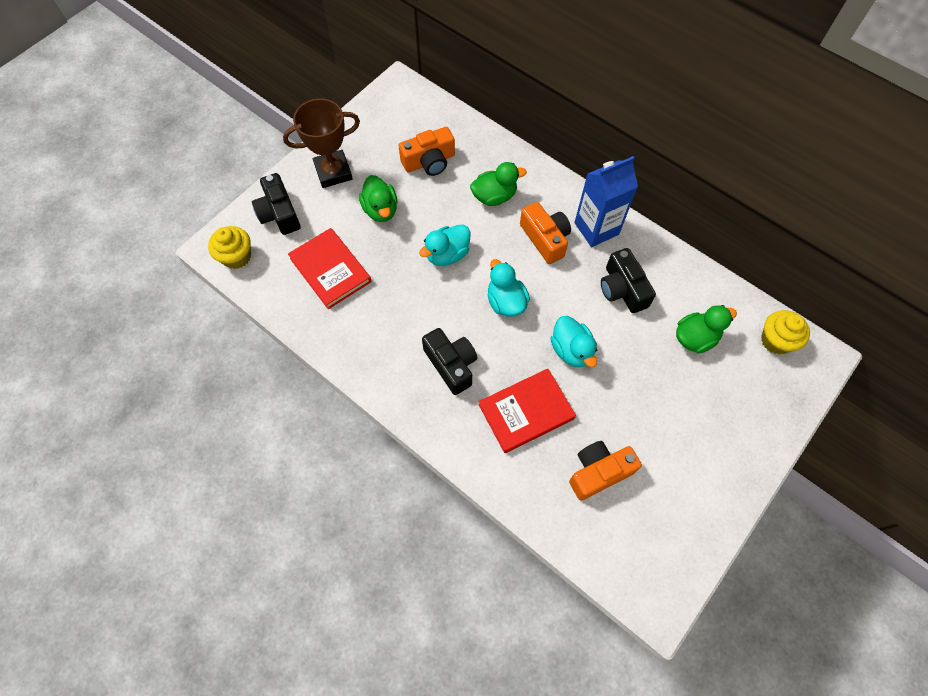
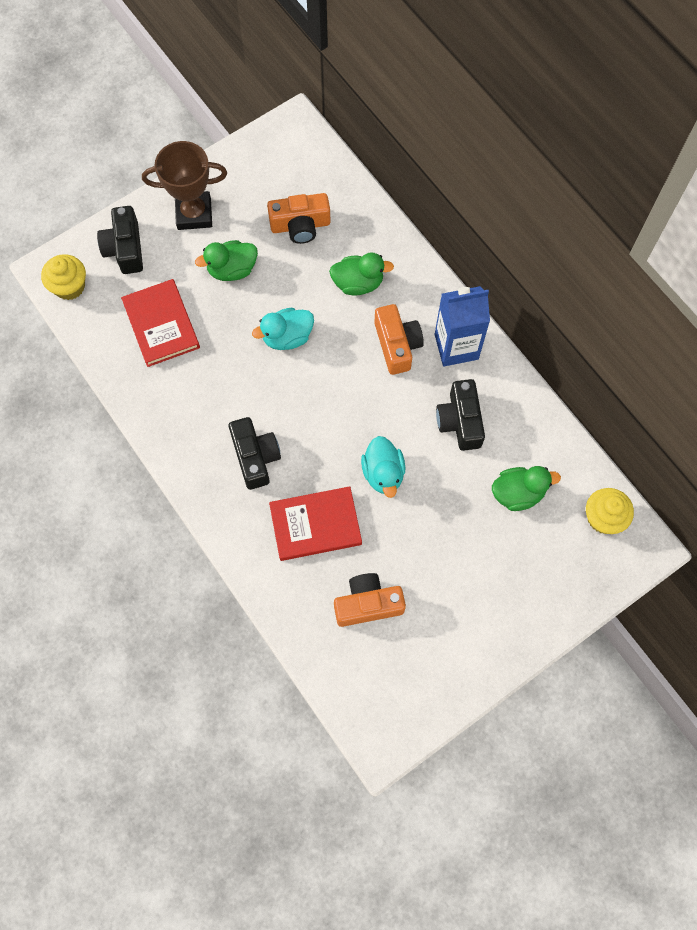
camera: 15 degrees right, 5 degrees up
green duck [359,175,397,222] -> green duck turned 75 degrees clockwise [195,240,258,281]
turquoise duck [488,259,530,317] -> none

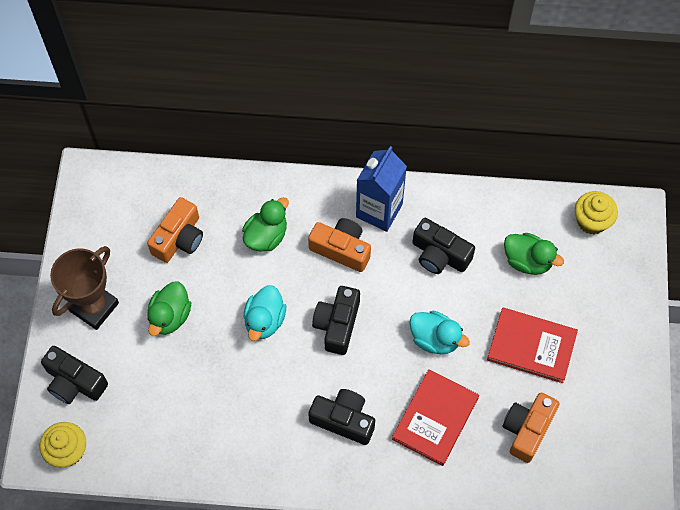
camera: 50 degrees left, 5 degrees down
red book [121,279,200,367] -> red book moved to [487,307,578,383]
green duck [492,466,561,511] -> green duck turned 90 degrees clockwise [504,233,564,275]
none -> black camera [312,286,360,355]

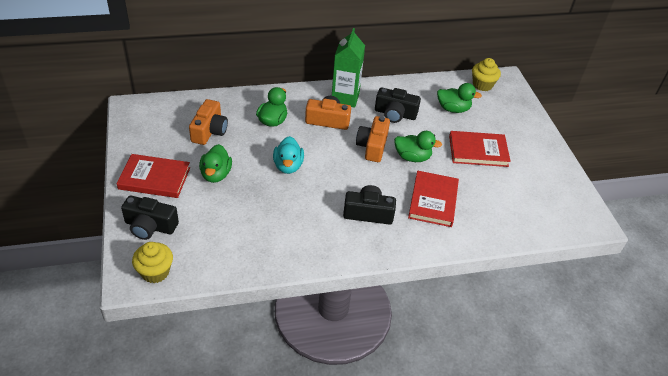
camera: 20 degrees left, 20 degrees down
brown trophy [50,246,119,330] -> red book [116,154,190,198]
black camera [312,286,360,355] -> none
blue carton [356,146,407,232] -> green carton [332,28,365,108]
turquoise duck [409,311,470,354] -> green duck [394,131,442,162]
orange camera [503,393,559,463] -> orange camera moved to [356,116,390,162]

